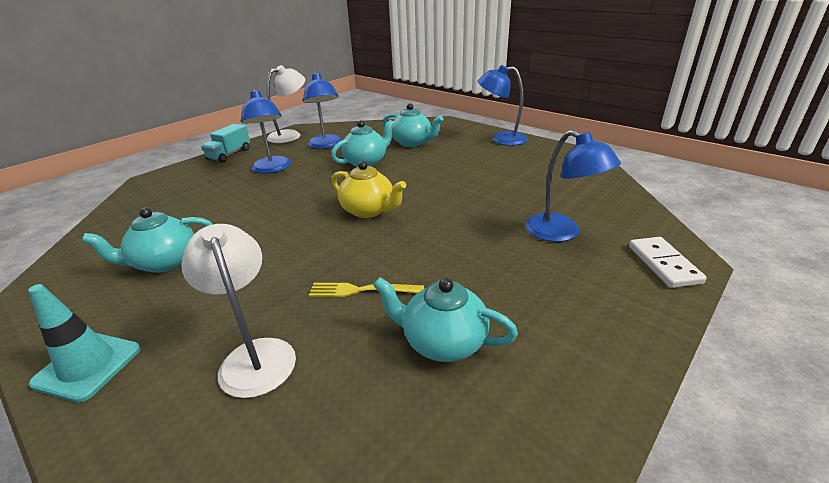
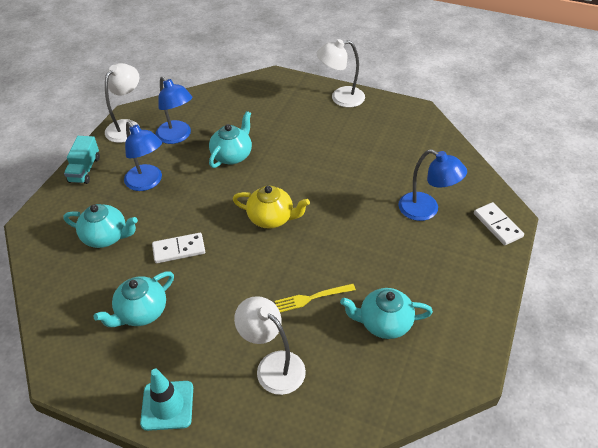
camera: 20 degrees left, 15 degrees up
turquoise teapot [383,103,443,147] -> turquoise teapot moved to [64,204,138,248]
blue lamp [478,65,528,146] -> white lamp [317,39,365,107]
none -> white domino [152,233,205,263]

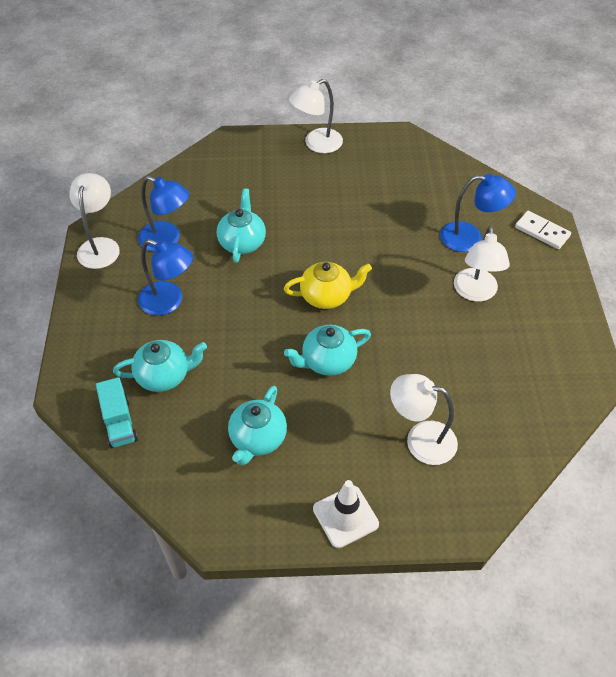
camera: 25 degrees left, 5 degrees up
turquoise truck [64,136,100,184] -> turquoise truck moved to [96,377,138,448]
turquoise traffic cone [140,369,193,431] -> white traffic cone [313,480,379,548]
white domino [152,233,205,263] -> none
yellow fork [275,284,356,312] -> none
turquoise teapot [340,288,433,339] -> turquoise teapot moved to [284,325,371,376]
none -> white lamp [454,226,510,302]

